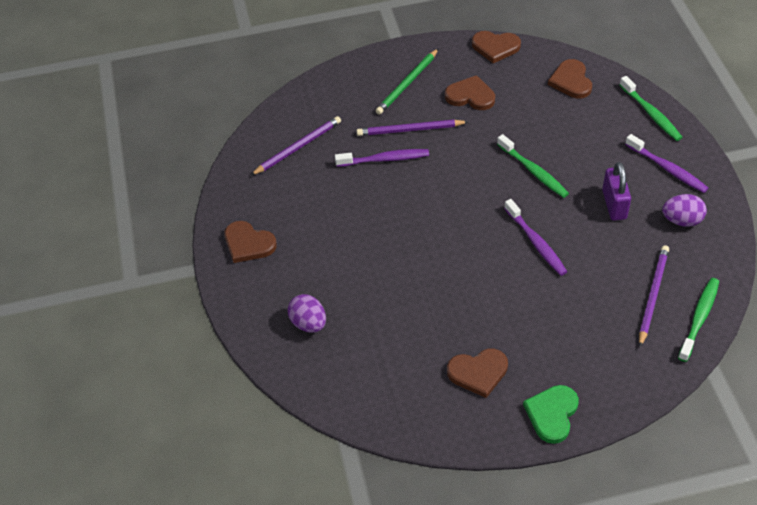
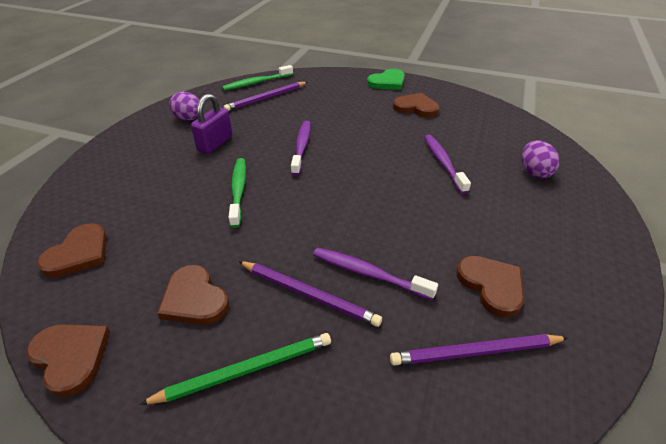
camera: 150 degrees left, 10 degrees down
brown heart [224,221,277,263] -> brown heart moved to [456,256,524,317]
green toothbrush [620,76,683,141] -> none
purple toothbrush [625,134,708,193] -> purple toothbrush moved to [424,135,471,194]

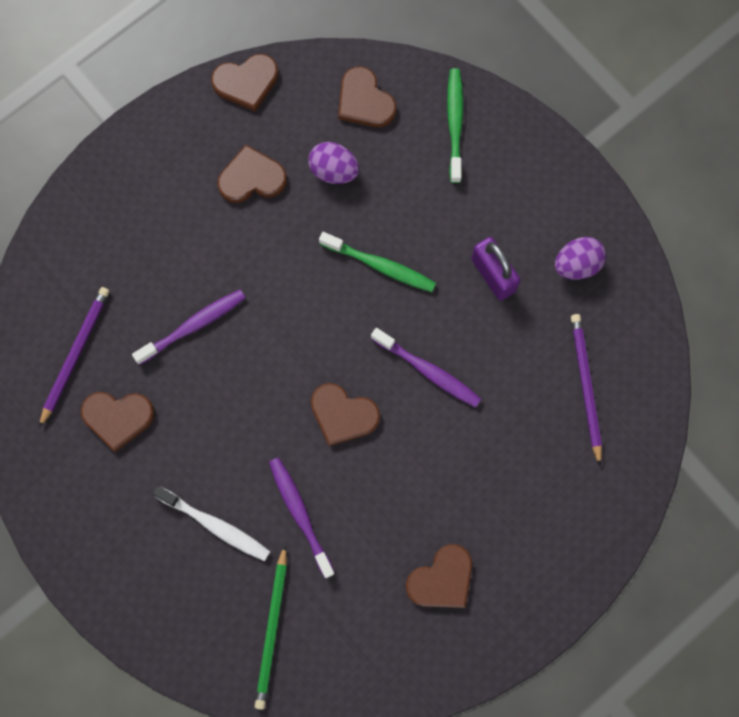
camera: 120 degrees right, 35 degrees up
green pencil [139,333,331,405] -> green pencil moved to [255,545,287,710]
green toothbrush [222,65,293,91] -> green toothbrush moved to [447,68,463,183]
purple pencil [238,261,382,327] -> none
green heart [367,69,405,90] -> none
purple toothbrush [424,135,471,194] -> purple toothbrush turned 135 degrees counterclockwise [269,457,335,578]
purple egg [522,140,560,178] -> purple egg moved to [308,142,360,184]
none -> white toothbrush [153,486,270,561]
none -> brown heart [311,383,380,446]

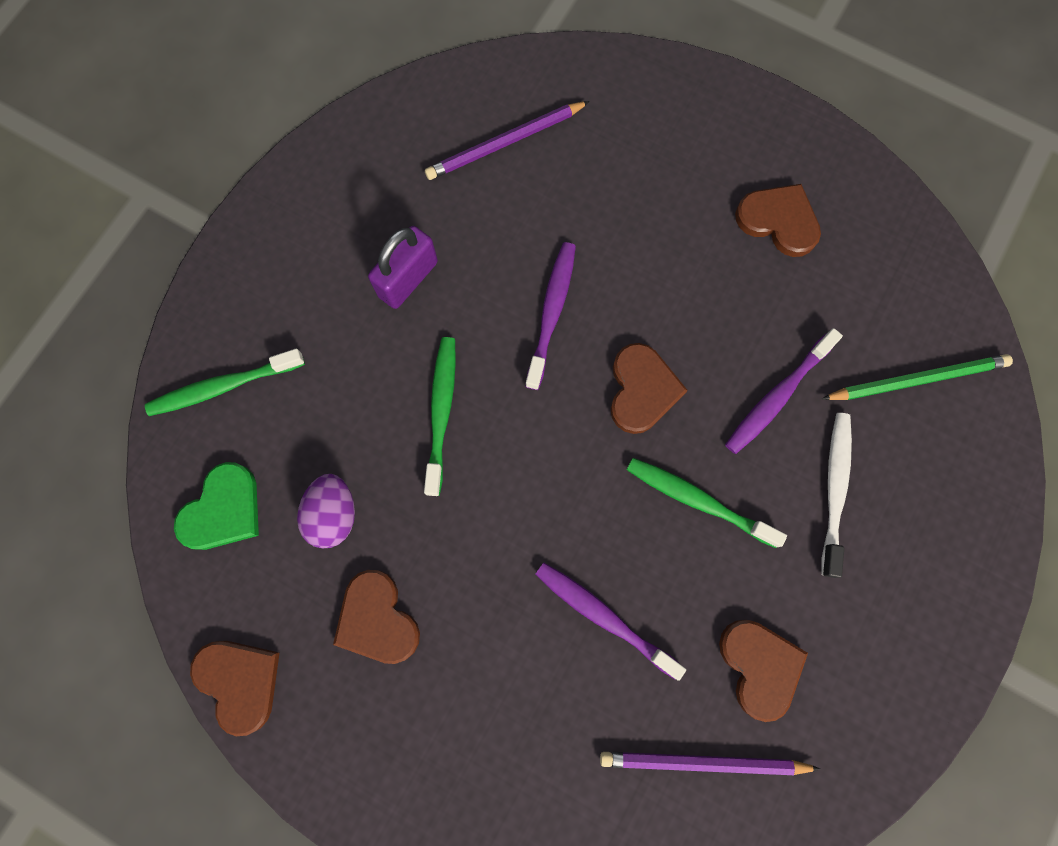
camera: 110 degrees left, 0 degrees up
brown heart [338,66,396,127] -> green heart [174,462,259,550]
purple egg [555,237,606,280] -> none
none -> green toothbrush [627,458,787,548]

